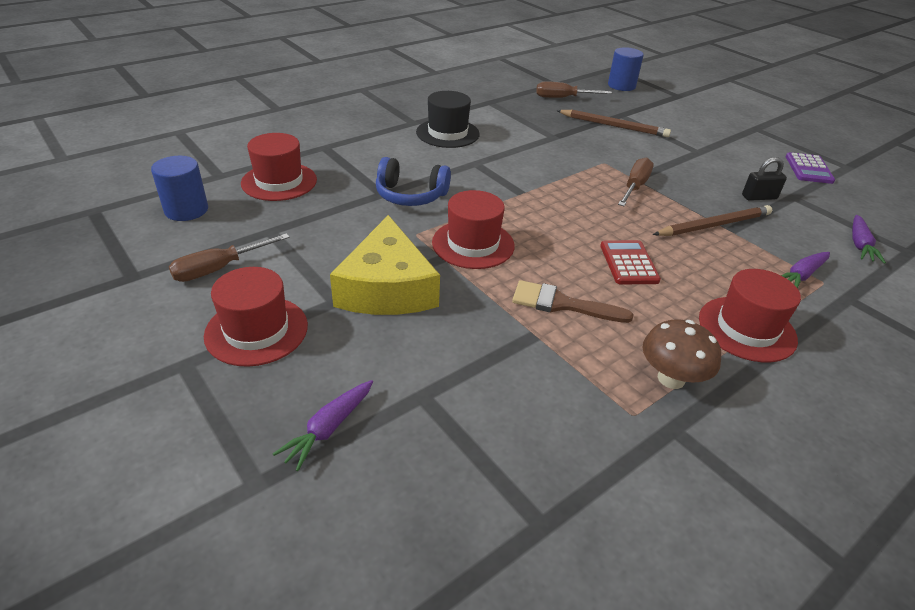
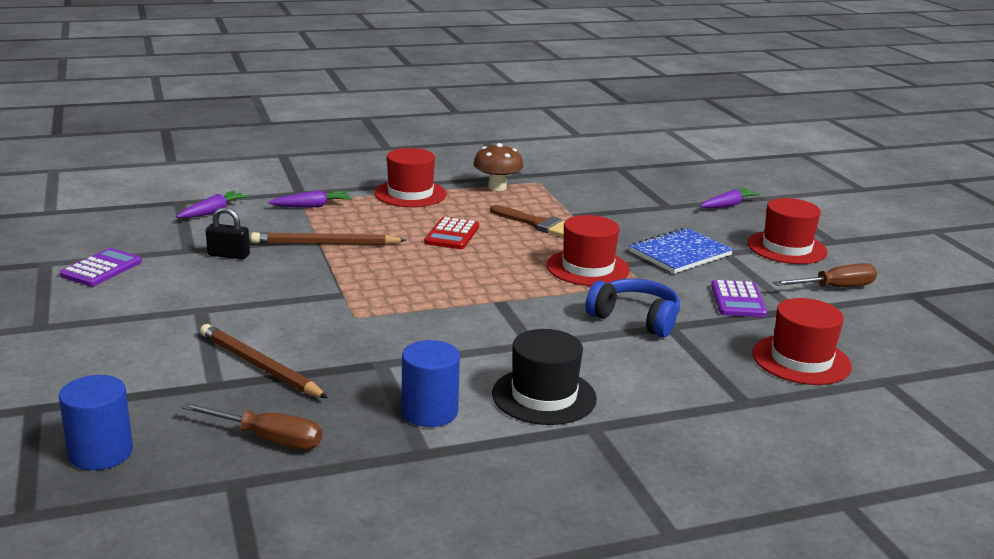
camera: 160 degrees left, 15 degrees down
blue cylinder [151,156,208,221] -> blue cylinder moved to [402,340,460,427]
yellow cheese [330,215,440,315] -> blue notebook [629,227,733,274]
brown screwdriver [618,158,654,206] -> none
none -> purple calculator [711,280,767,317]

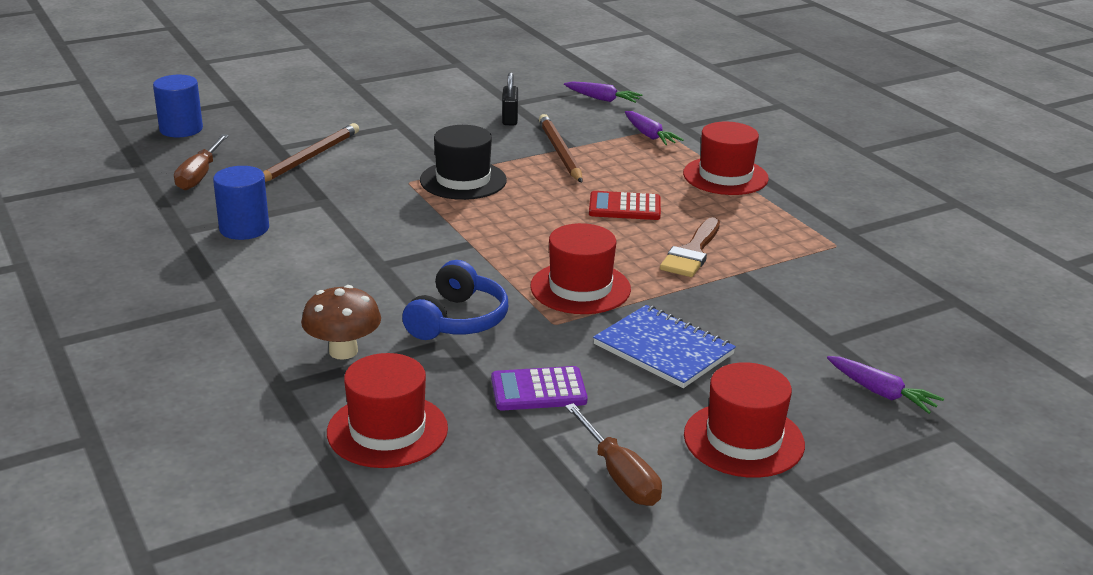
camera: 80 degrees right, 5 degrees up
purple calculator [60,248,142,286] -> none
brown mushroom [473,143,524,191] -> brown mushroom moved to [301,285,381,360]
black hat [492,329,597,425] -> black hat moved to [420,125,507,200]

